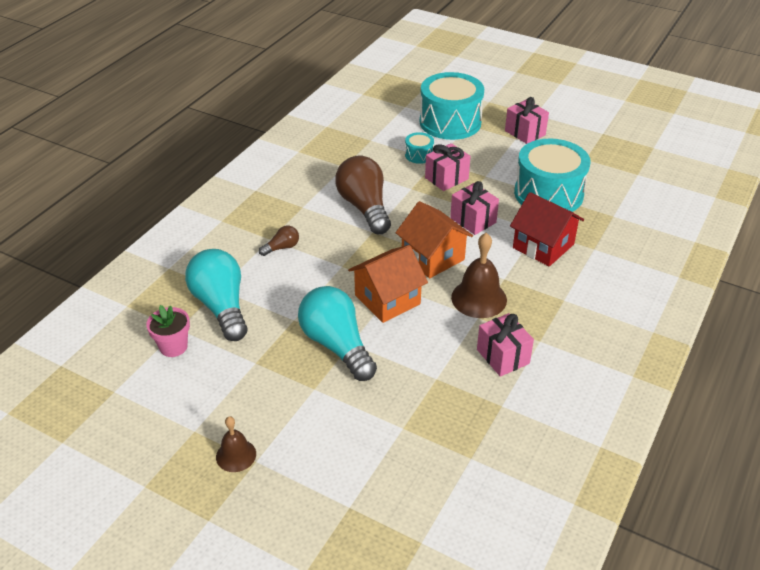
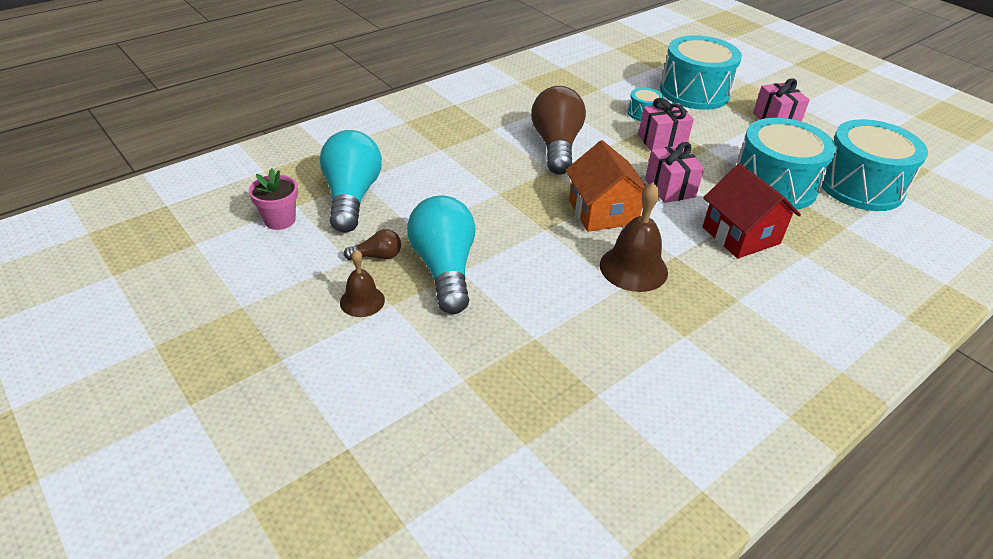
camera: 20 degrees right, 0 degrees up
brown bell [216,416,256,472] -> brown bell moved to [340,250,385,317]
brown light bulb [259,225,299,256] -> brown light bulb moved to [344,229,401,260]
orange house [348,245,428,323] -> none
pink gift [477,313,534,377] -> none
none -> turquoise drum [821,119,928,211]

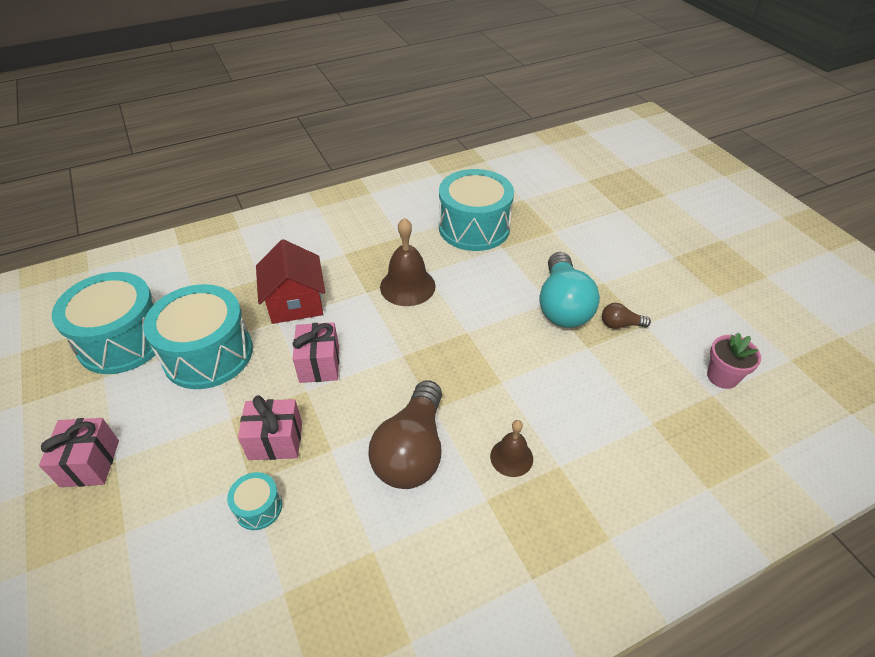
camera: 165 degrees left, 5 degrees up
turquoise light bulb [320,130,382,232] -> none
brown bell [340,250,385,317] -> brown bell moved to [490,420,533,477]
orange house [565,140,646,232] -> none
turquoise drum [660,35,742,110] -> turquoise drum moved to [439,169,514,251]

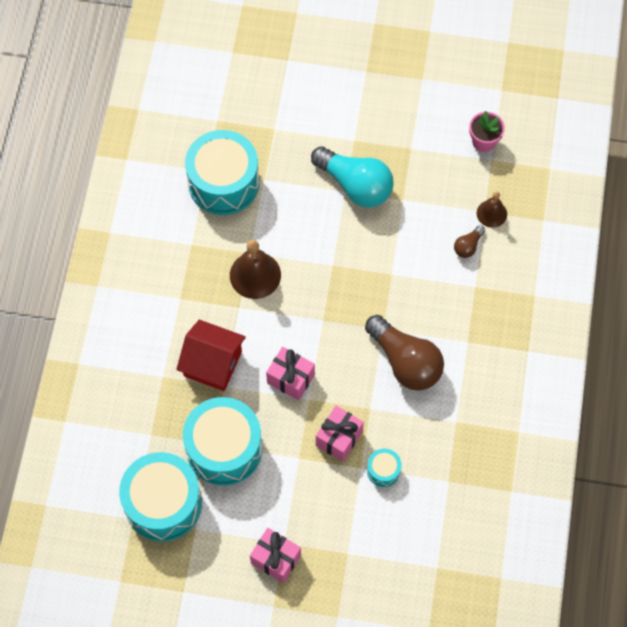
camera: 55 degrees left, 20 degrees up
brown bell [490,420,533,477] -> brown bell moved to [477,191,507,228]
brown light bulb [602,303,651,329] -> brown light bulb moved to [454,225,485,258]

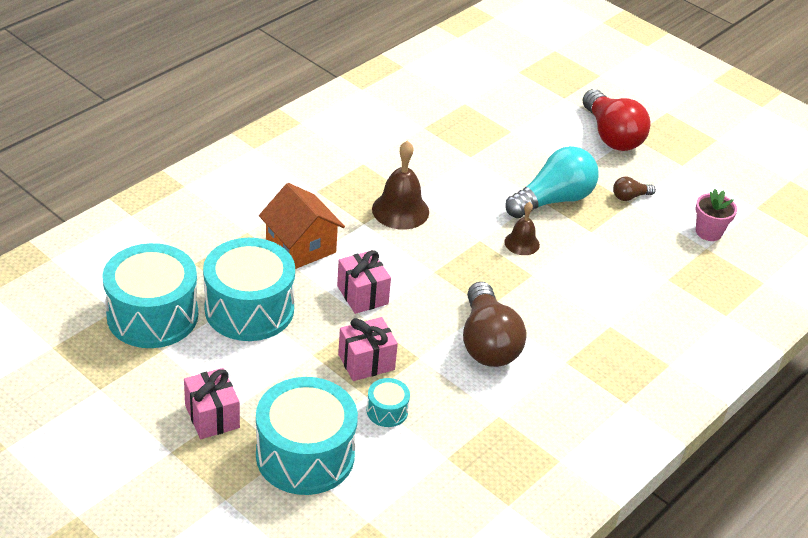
camera: 30 degrees right, 25 degrees down
red house [176,320,246,391] -> orange house [259,183,345,269]
turquoise drum [185,130,259,215] -> turquoise drum moved to [256,377,358,495]
turquoise light bulb [311,146,393,208] -> turquoise light bulb turned 105 degrees counterclockwise [505,146,599,218]
brown light bulb [454,225,485,258] -> brown light bulb moved to [613,177,656,201]
brown bell [477,191,507,228] -> brown bell moved to [504,202,540,255]
none -> red light bulb [583,89,650,151]

